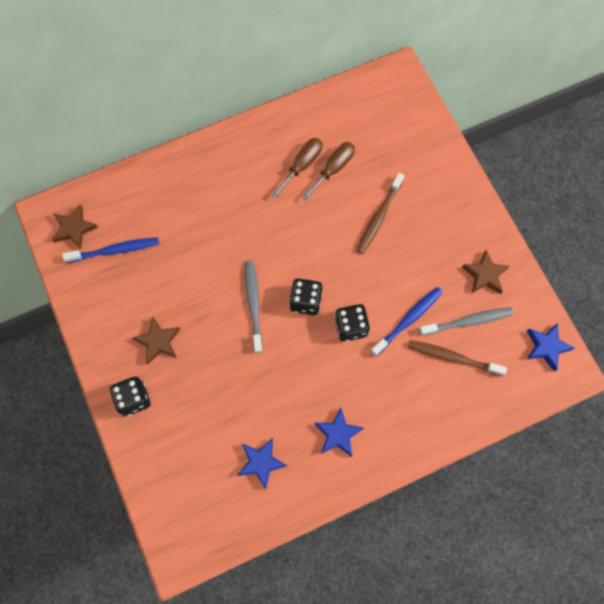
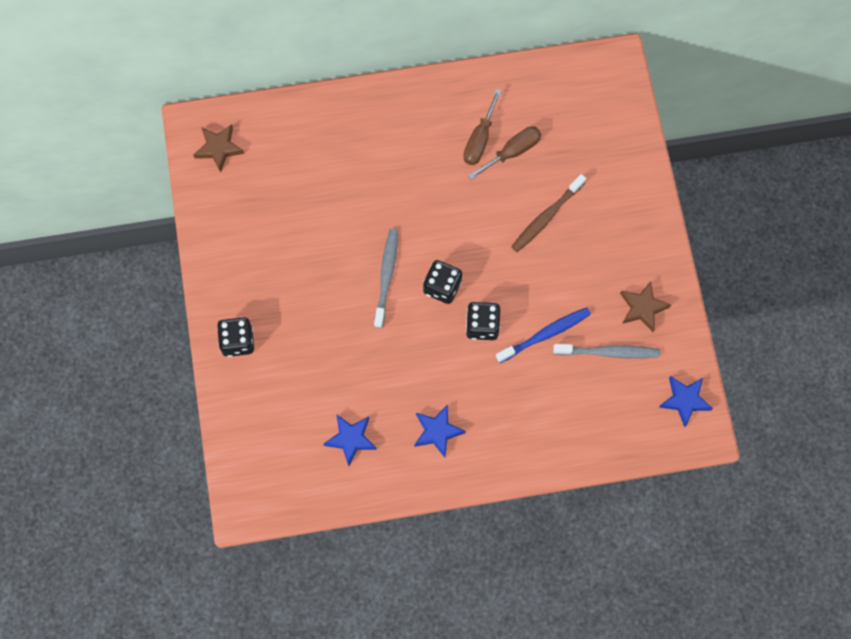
camera: 15 degrees right, 0 degrees up
blue toothbrush [62,237,159,263] -> none
brown star [133,316,180,364] -> none
brown screwdriver [271,138,323,198] -> brown screwdriver turned 150 degrees clockwise [463,89,502,165]
brown toothbrush [408,340,507,376] -> none

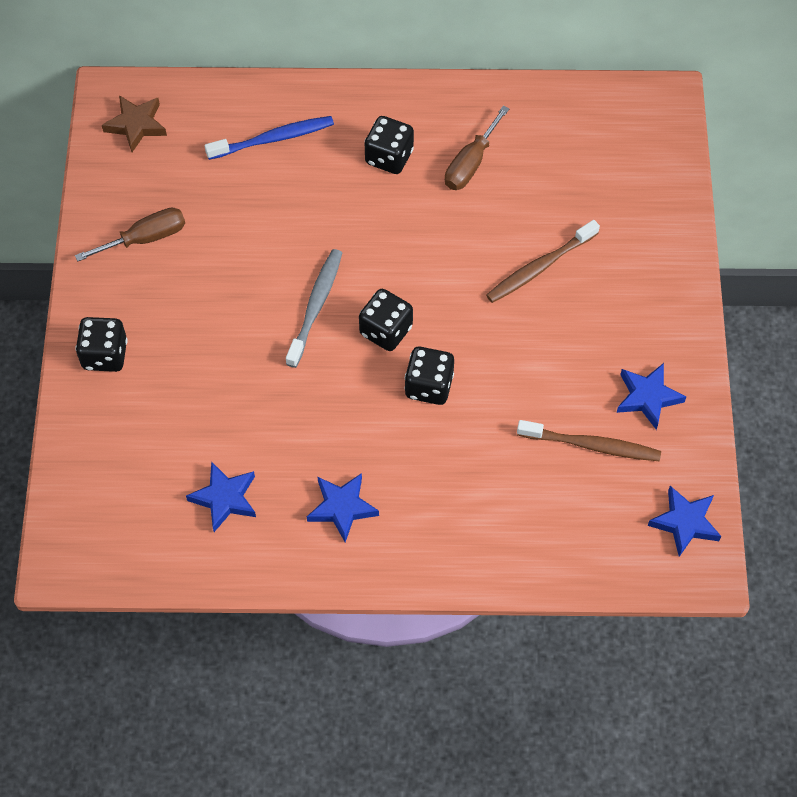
camera: 10 degrees right, 10 degrees down
brown screwdriver [468,126,541,180] -> brown screwdriver moved to [75,208,185,262]
blue toothbrush [496,307,591,363] -> blue toothbrush moved to [205,116,334,160]
grey toothbrush [553,344,660,358] -> brown toothbrush [517,420,661,461]
brown star [620,281,671,332] -> blue star [616,363,686,430]
none -> black dice [365,116,414,174]

